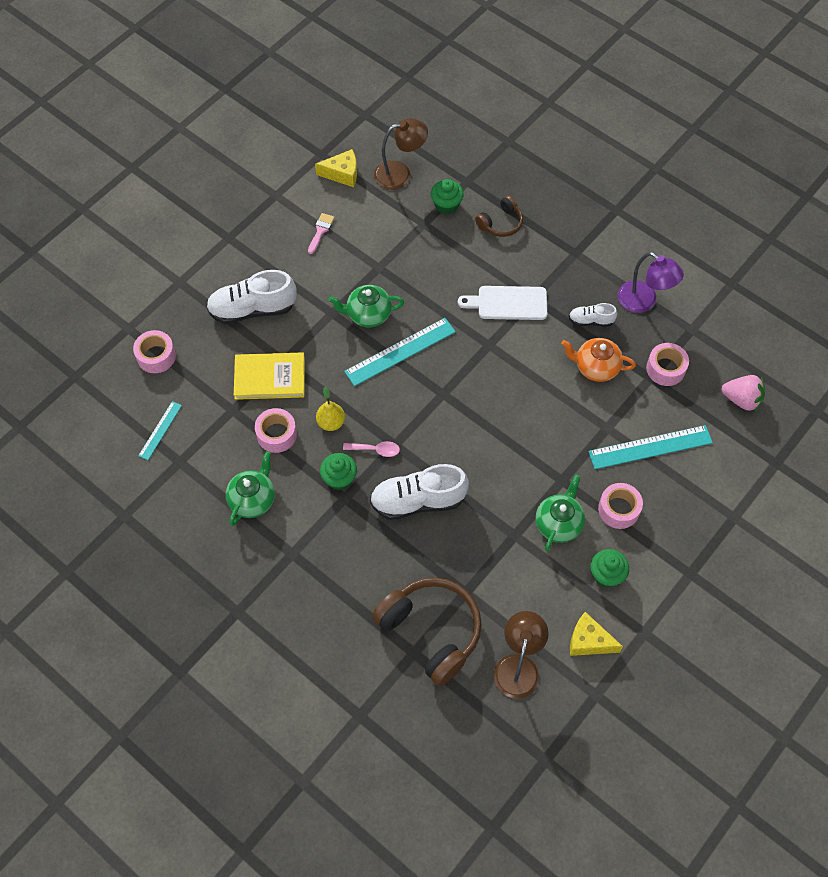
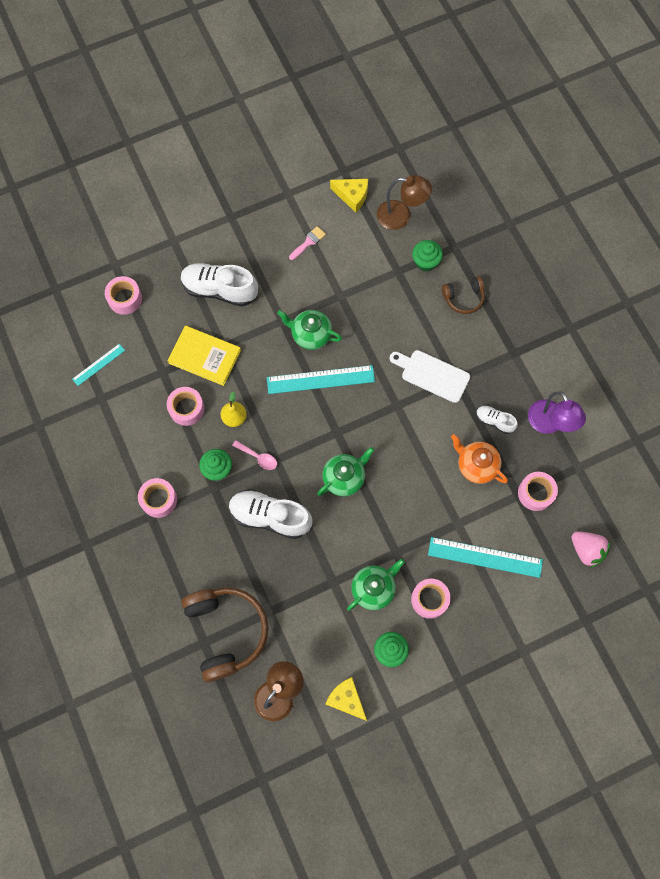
camera: 25 degrees right, 10 degrees up
green teapot [226,451,275,526] -> green teapot moved to [317,447,374,497]
none -> pink tape [138,478,177,518]

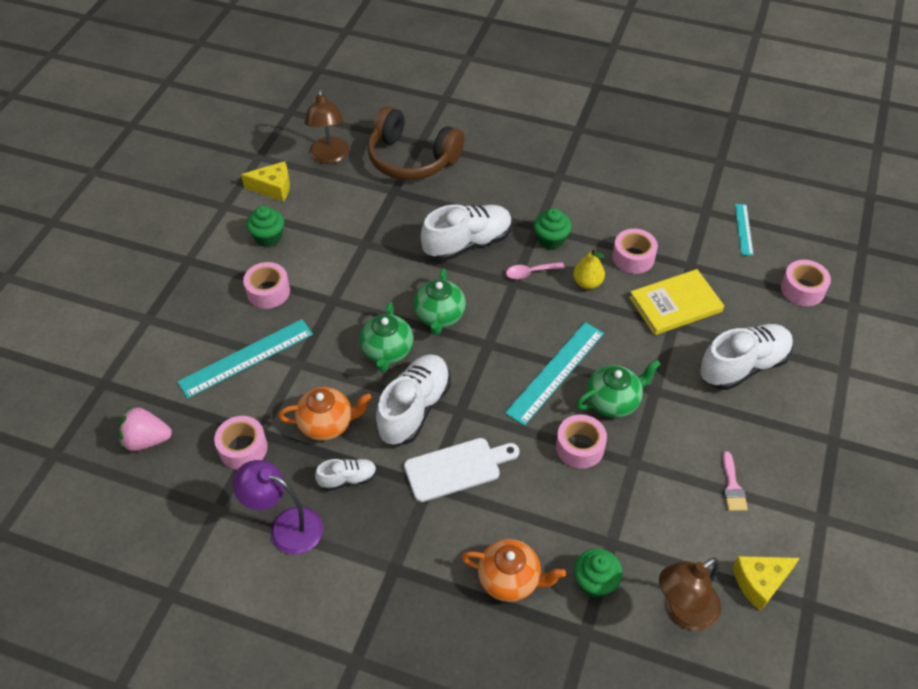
camera: 135 degrees right, 20 degrees down
pink tape [138,478,177,518] -> pink tape moved to [556,415,607,469]
green teapot [347,559,405,611] -> green teapot moved to [360,302,413,372]
brown headphones [442,276,485,314] -> orange teapot [462,539,566,602]
none -> white shoe [376,354,451,445]

